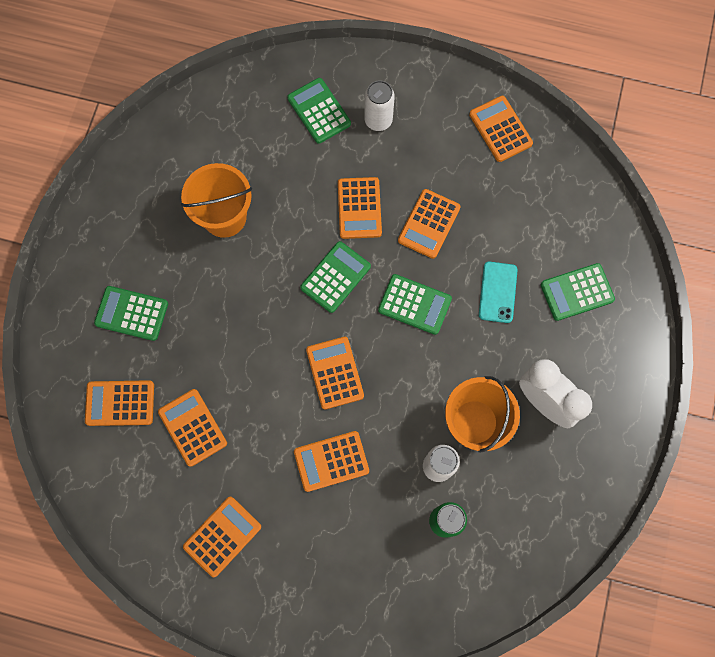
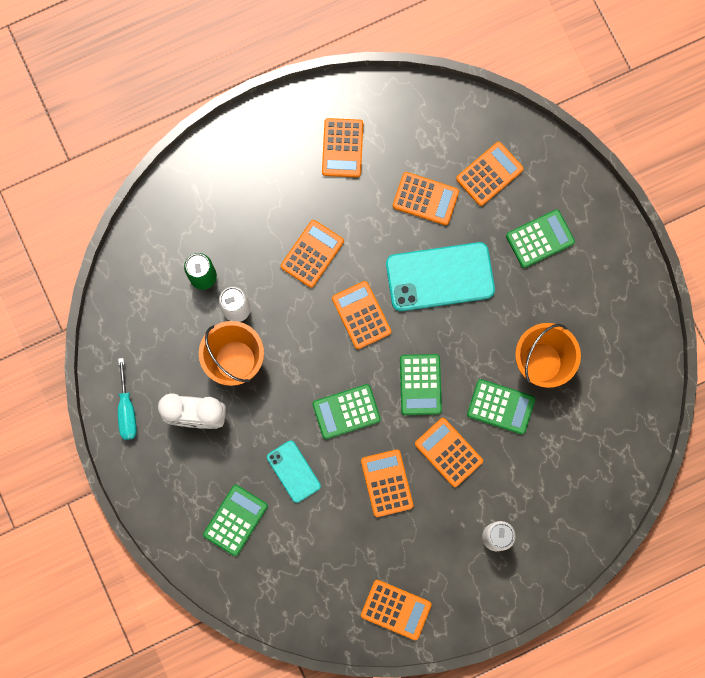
camera: 140 degrees right, 5 degrees up
green calculator [287,78,351,144] -> green calculator moved to [467,379,535,434]
orange calculator [306,337,364,409] -> orange calculator turned 150 degrees counterclockwise [332,281,391,349]
none -> turquoise screwdriver [118,358,137,440]
none -> turquoise phone [386,242,495,311]

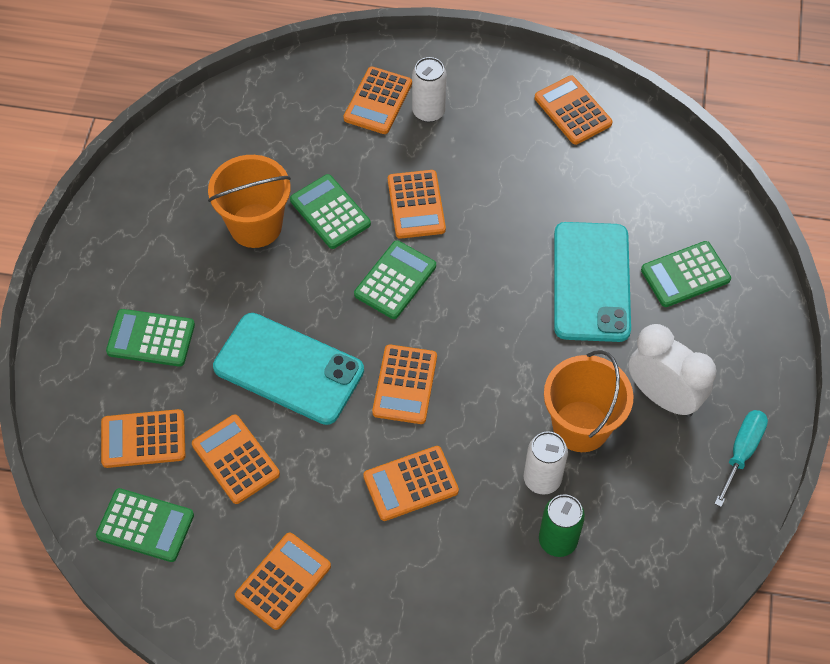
camera: 145 degrees left, 20 degrees down
turquoise phone [267,441,321,503] -> turquoise phone [554,222,631,342], size x1.84
green calculator [313,384,381,439] -> green calculator moved to [96,488,194,562]
orange calculator [361,449,413,517] -> orange calculator moved to [344,67,412,134]

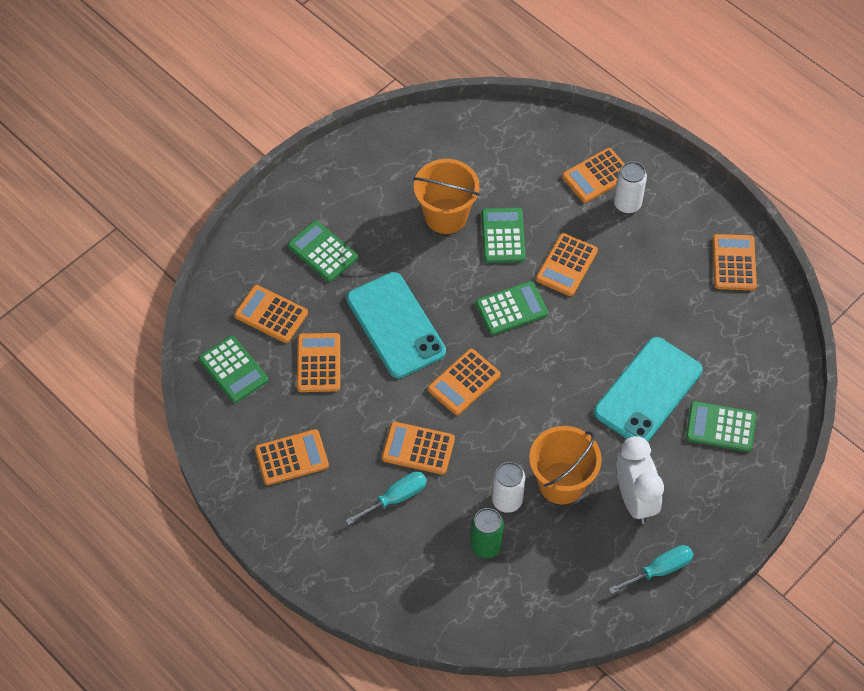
camera: 35 degrees right, 0 degrees up
none -> turquoise screwdriver [345,472,427,525]

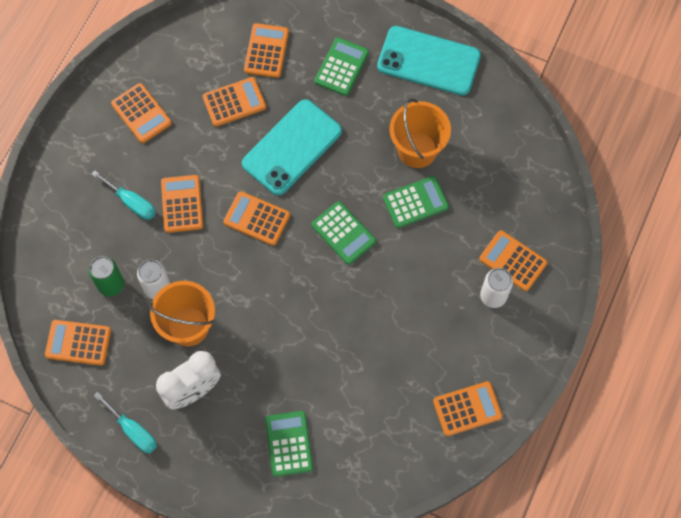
camera: 70 degrees right, 10 degrees up
green calculator [199,336,268,403] -> none
orange calculator [536,233,598,296] -> orange calculator moved to [45,320,111,366]
turquoise phone [594,337,703,442] -> turquoise phone moved to [377,26,481,95]

